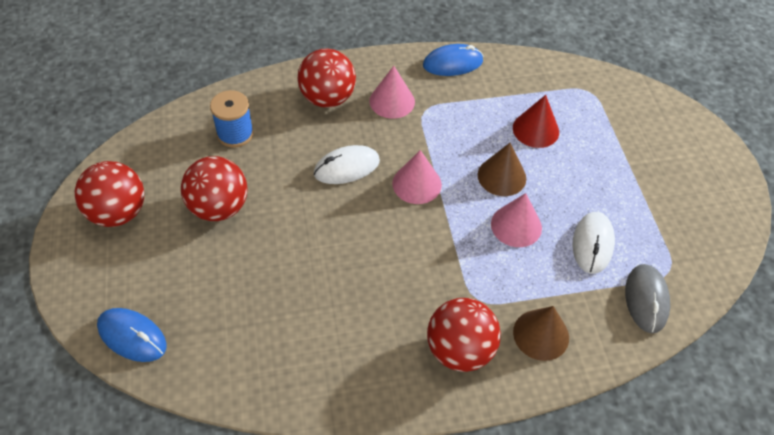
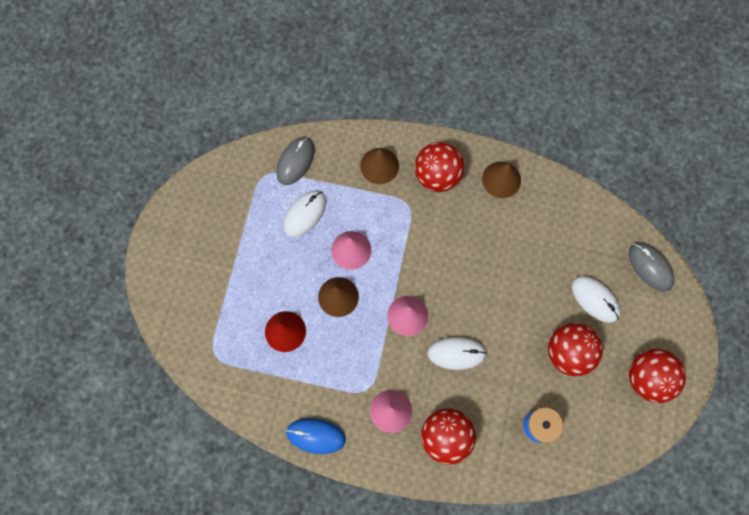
camera: 155 degrees left, 20 degrees up
blue mouse [97,308,167,362] -> grey mouse [629,243,675,291]
none -> brown cone [482,162,521,198]
none -> white mouse [572,276,620,323]

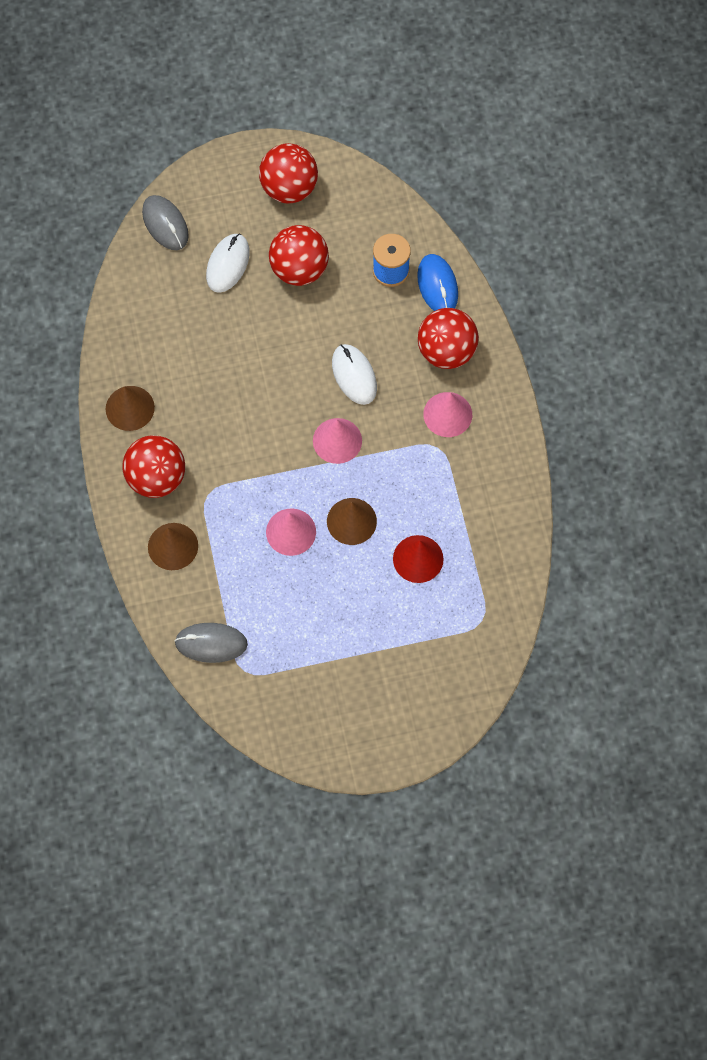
camera: 115 degrees left, 5 degrees down
white mouse [284,191,326,237] -> none
blue mouse [286,418,346,454] -> blue mouse moved to [417,254,458,311]
grey mouse [629,243,675,291] -> grey mouse turned 60 degrees counterclockwise [142,195,189,250]

